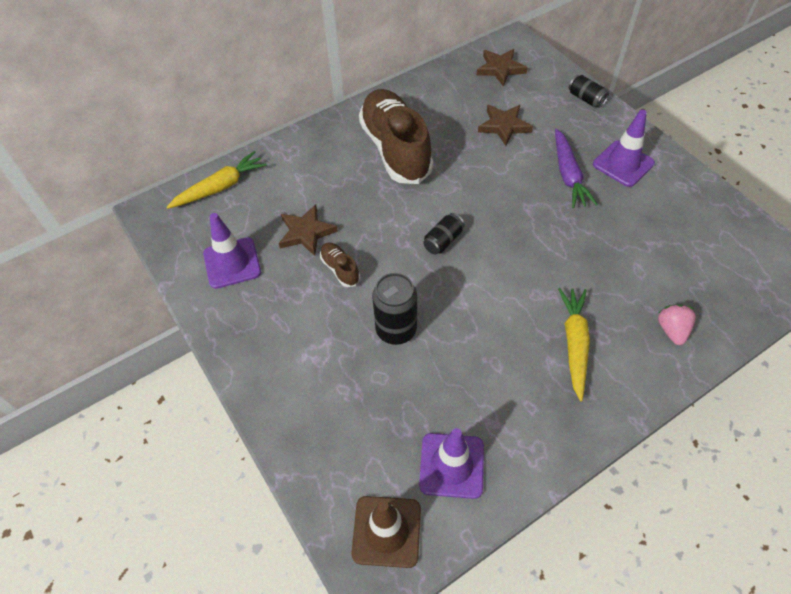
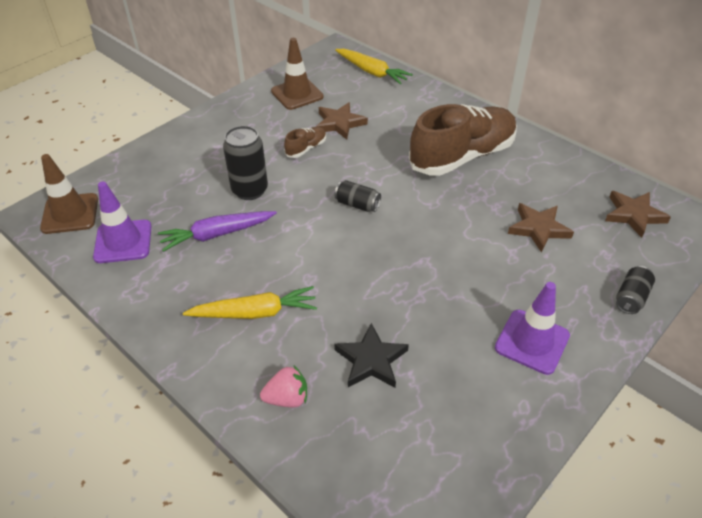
camera: 75 degrees right, 10 degrees down
purple traffic cone [203,213,261,289] -> brown traffic cone [271,38,324,110]
purple carrot [555,128,598,208] -> purple carrot moved to [158,211,277,252]
none -> black star [334,323,409,388]

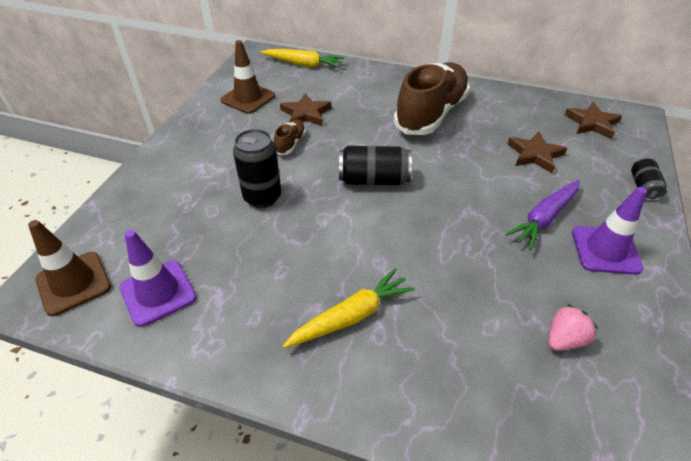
camera: 25 degrees left, 0 degrees up
purple carrot [158,211,277,252] -> purple carrot moved to [505,180,580,250]
pink strawberry [260,366,307,408] -> pink strawberry moved to [548,304,598,351]
black can [334,180,381,212] -> black can [339,146,412,185], size x1.63
black star [334,323,409,388] -> none

